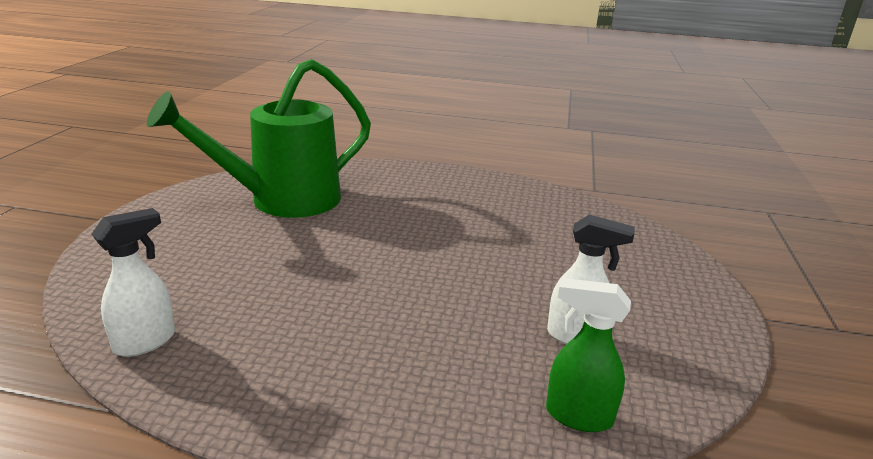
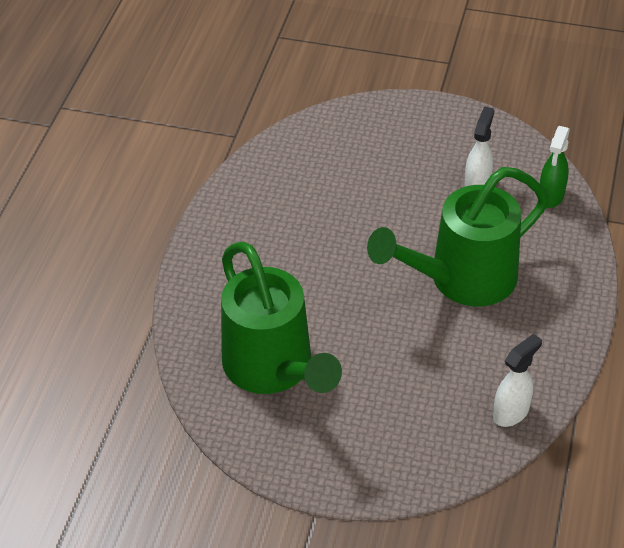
camera: 85 degrees left, 20 degrees up
white spray bottle [92,208,175,357] -> white spray bottle turned 90 degrees clockwise [493,334,542,427]
none -> green watering can [367,167,548,306]

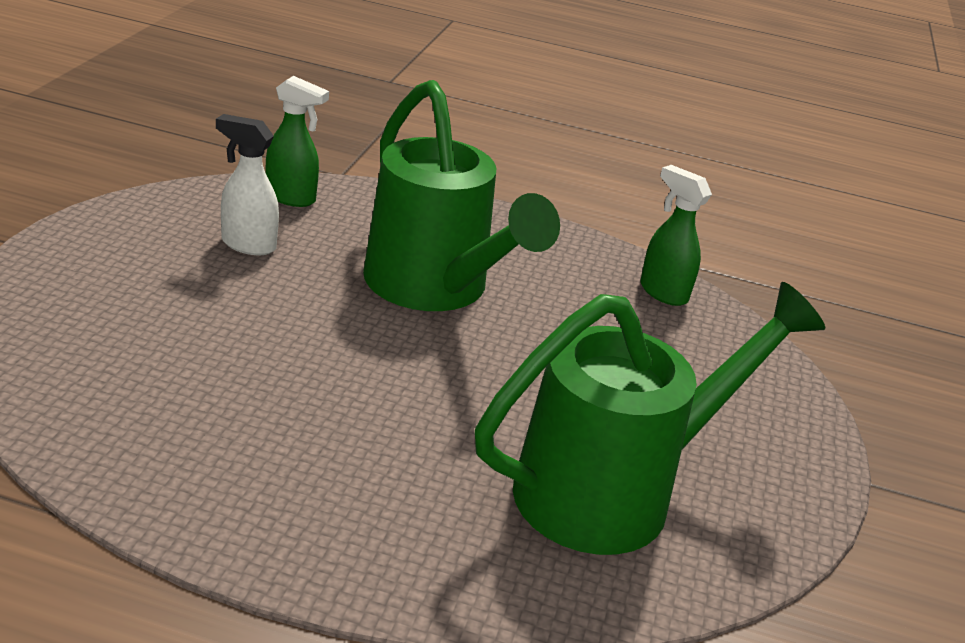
camera: 95 degrees left, 15 degrees down
white spray bottle [493,334,542,427] -> green spray bottle [640,165,712,306]

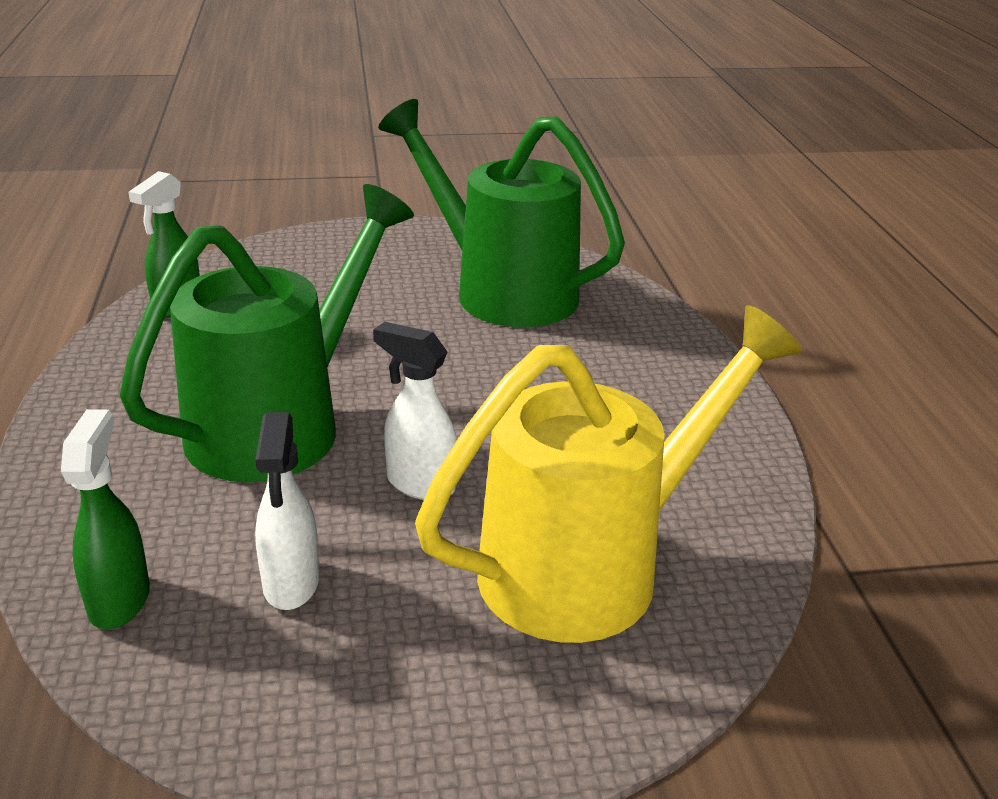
camera: 110 degrees left, 0 degrees up
none -> white spray bottle [373,322,457,500]
none -> yellow watering can [415,305,802,643]

